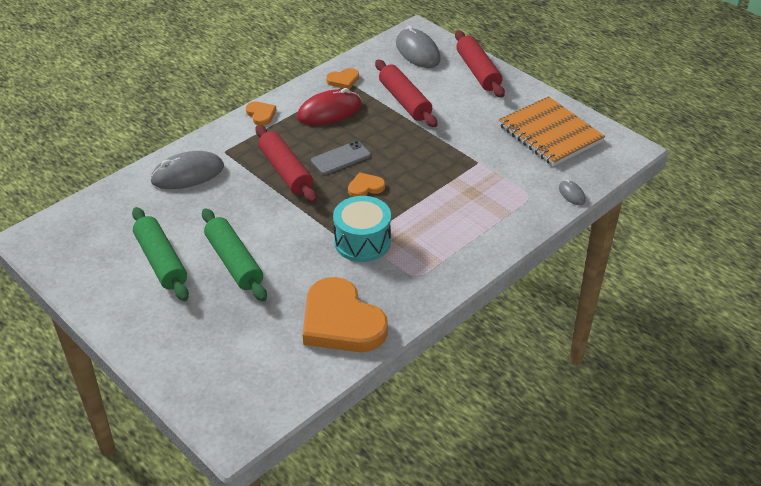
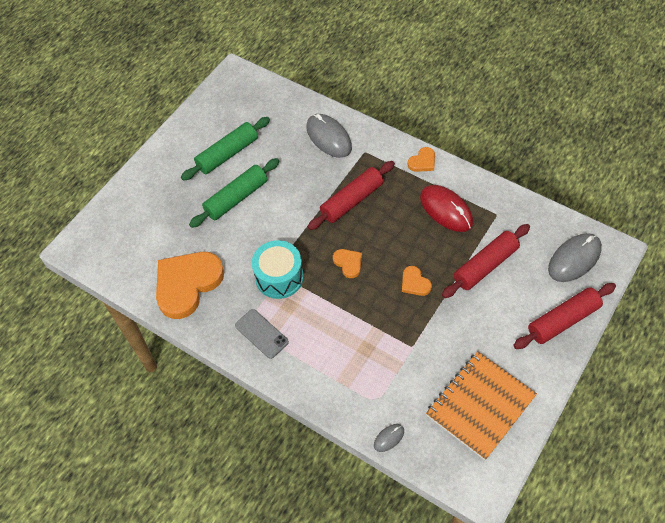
camera: 80 degrees right, 15 degrees up
grey phone [311,141,371,175] -> grey phone moved to [235,309,289,359]
orange heart [326,68,359,89] -> orange heart moved to [402,266,432,296]

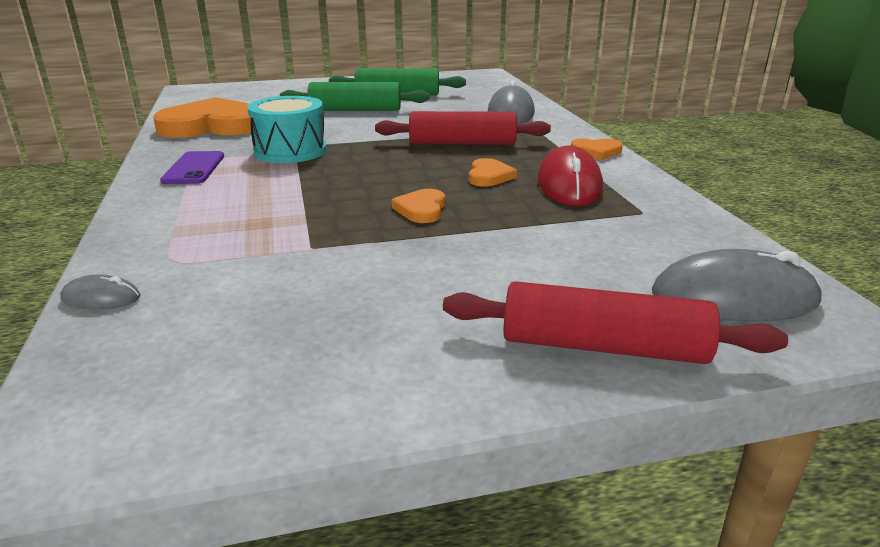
camera: 40 degrees right, 30 degrees down
grey phone [235,309,289,359] -> purple phone [160,151,224,184]
orange heart [333,249,362,278] -> orange heart moved to [469,158,517,187]
orange notebook [426,352,537,460] -> none
red rolling pin [442,224,530,298] -> none

